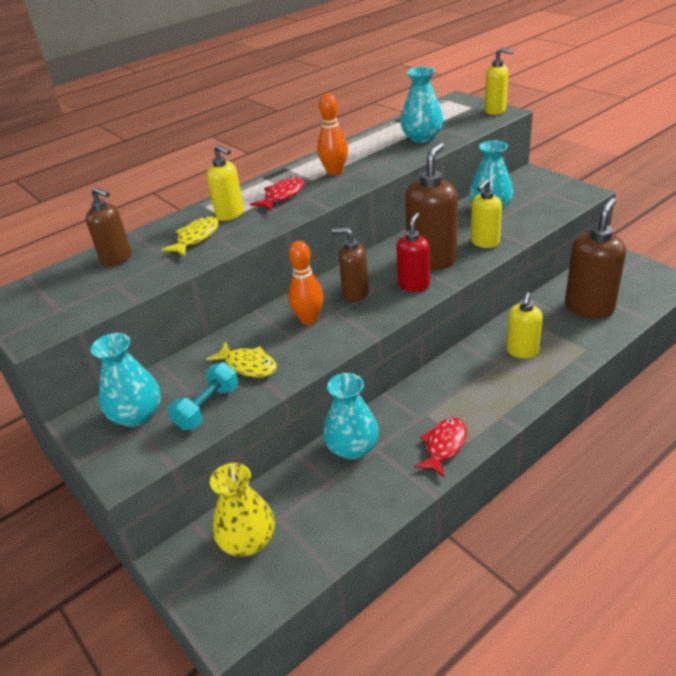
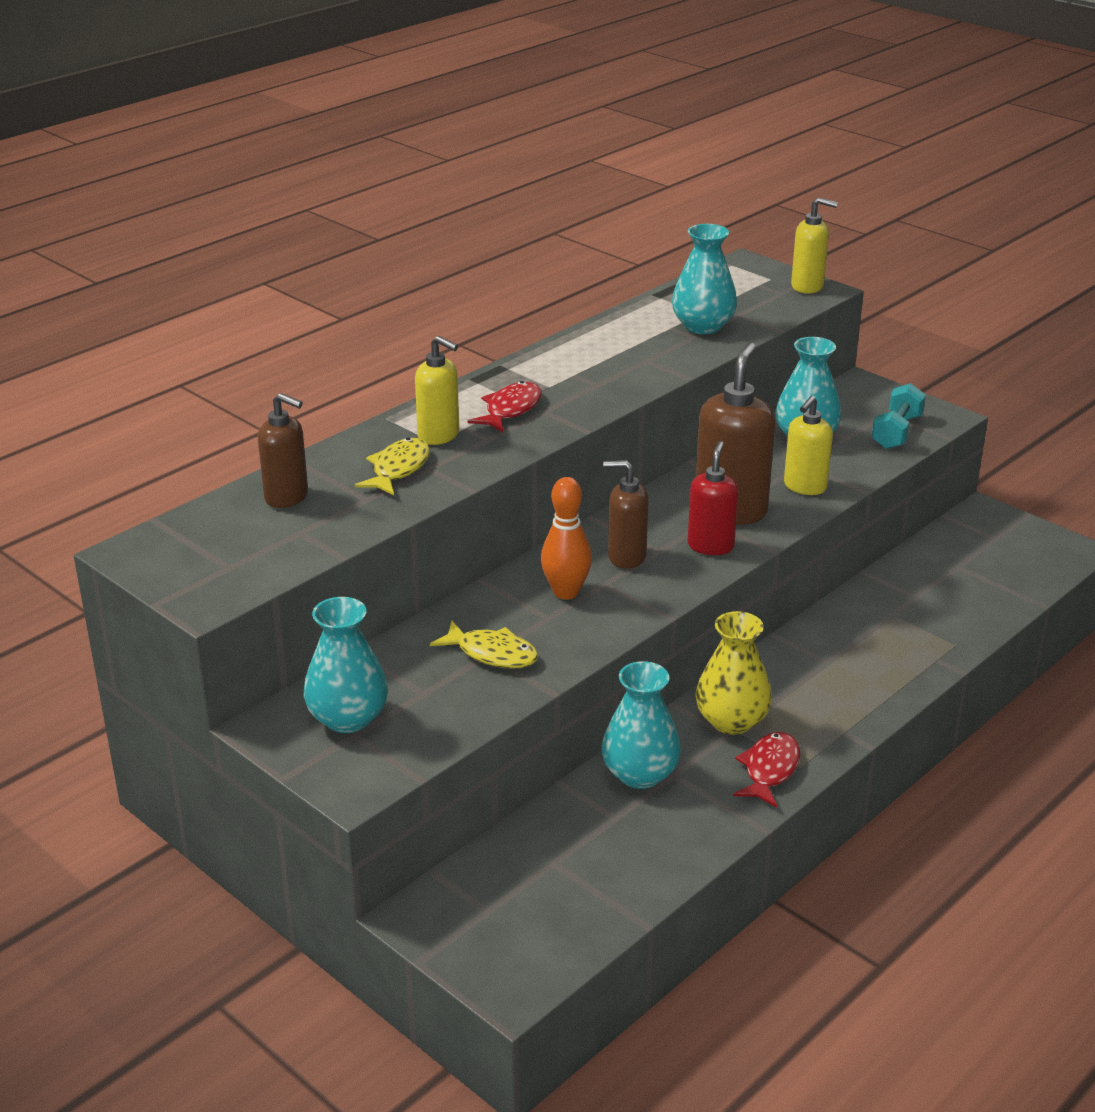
camera: 10 degrees left, 5 degrees down
turquoise dumbbell [168,362,238,430] -> turquoise dumbbell moved to [871,383,926,449]
yellow vase [210,463,275,557] -> yellow vase moved to [695,611,772,735]
orange bowling pin [317,93,348,176] -> none
yellow soap dispenser [506,292,543,358] -> none
brown soap dispenser [565,198,626,319] -> none

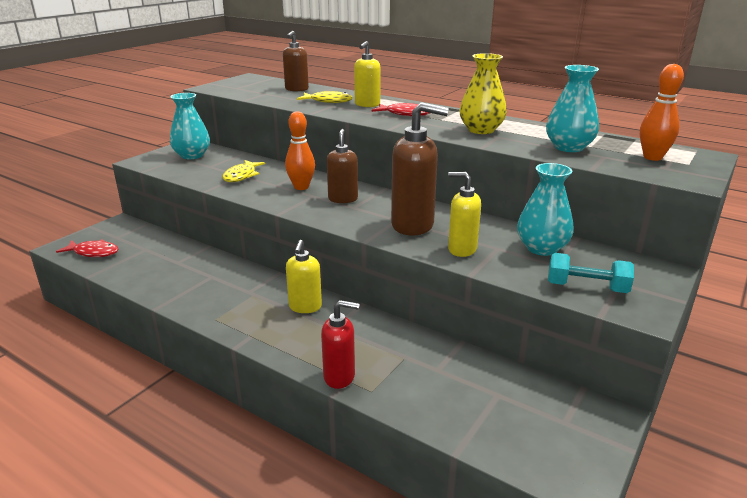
camera: 80 degrees right, 5 degrees down
turquoise vase [601,661,681,789] -> none
red soap dispenser [687,441,738,555] -> red soap dispenser moved to [321,300,360,389]
yellow vase [695,611,772,735] -> yellow vase moved to [459,53,507,134]
red fish [733,732,800,808] -> red fish moved to [56,239,118,257]
yellow soap dispenser [791,197,838,294] -> yellow soap dispenser moved to [286,240,322,313]
none -> orange bowling pin [640,64,684,161]

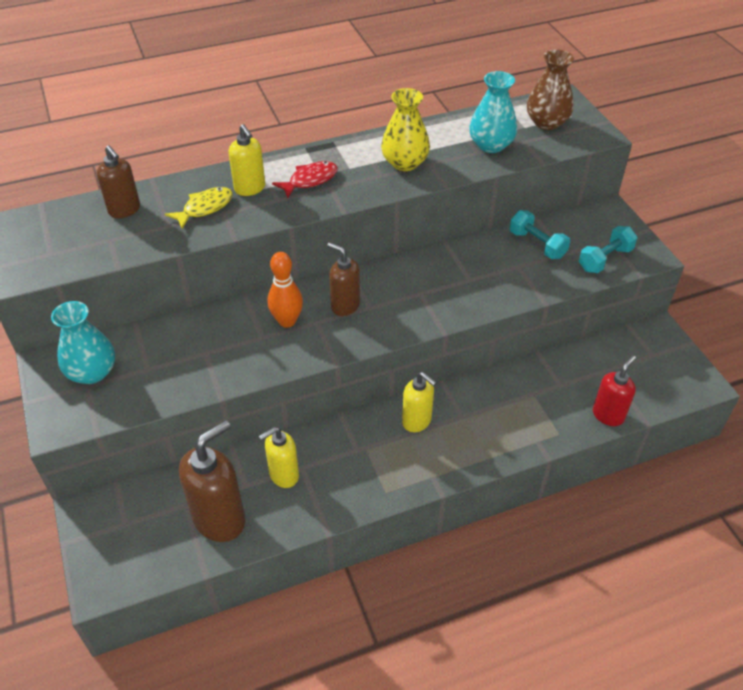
camera: 55 degrees left, 20 degrees up
red fish [56,239,118,257] -> none
yellow fish [222,160,265,182] -> none
red soap dispenser [321,300,360,389] -> red soap dispenser moved to [593,356,636,426]
brown soap dispenser [391,102,449,236] -> brown soap dispenser moved to [179,420,245,542]
yellow soap dispenser [448,172,481,257] -> yellow soap dispenser moved to [259,427,299,488]
turquoise vase [517,163,574,256] -> turquoise dumbbell [509,210,570,259]
orange bowling pin [640,64,684,161] -> brown vase [527,50,574,130]

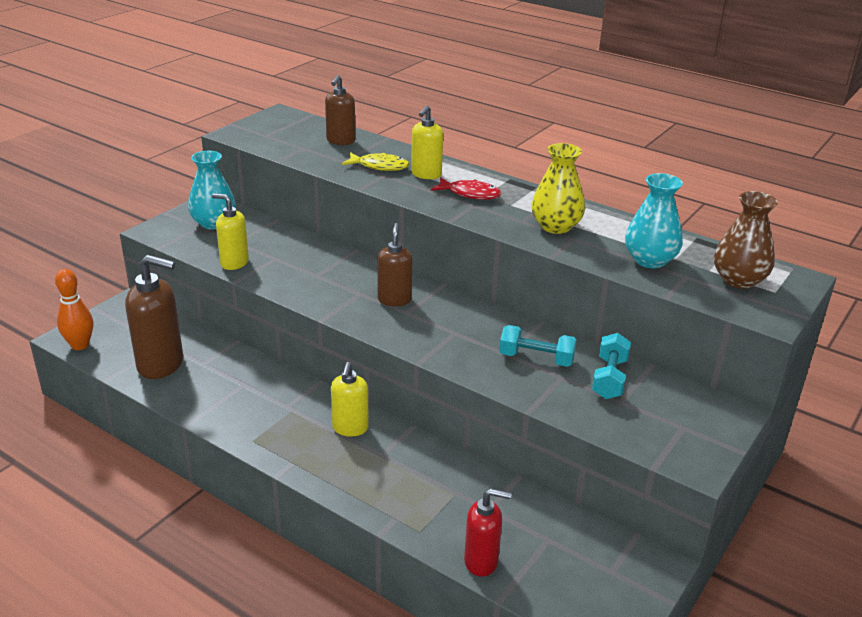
camera: 55 degrees right, 15 degrees down
yellow soap dispenser [259,427,299,488] -> yellow soap dispenser moved to [212,193,249,270]
orange bowling pin [268,252,303,328] -> orange bowling pin moved to [55,269,93,350]
turquoise dumbbell [579,226,637,273] -> turquoise dumbbell moved to [499,325,577,367]

